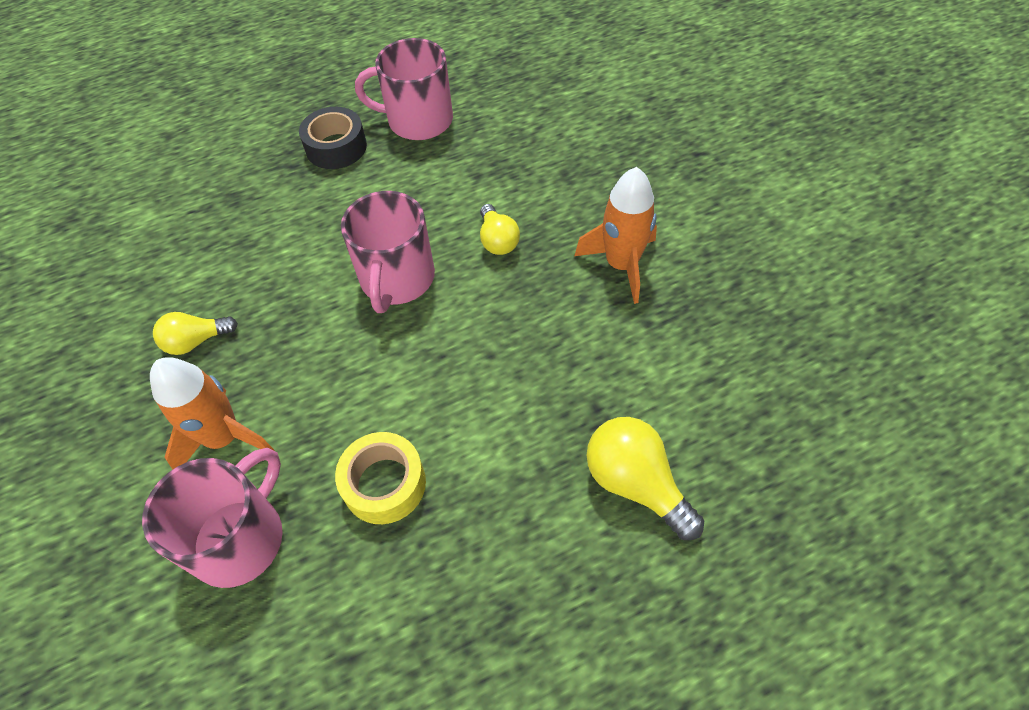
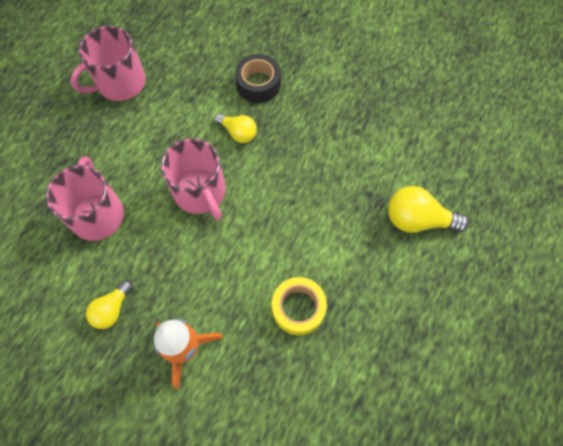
camera: 40 degrees left, 10 degrees up
pink mug [142,448,283,588] -> pink mug moved to [46,156,124,241]
black tape [299,107,367,169] -> black tape moved to [235,54,281,103]
orange rocket [574,167,657,304] -> none

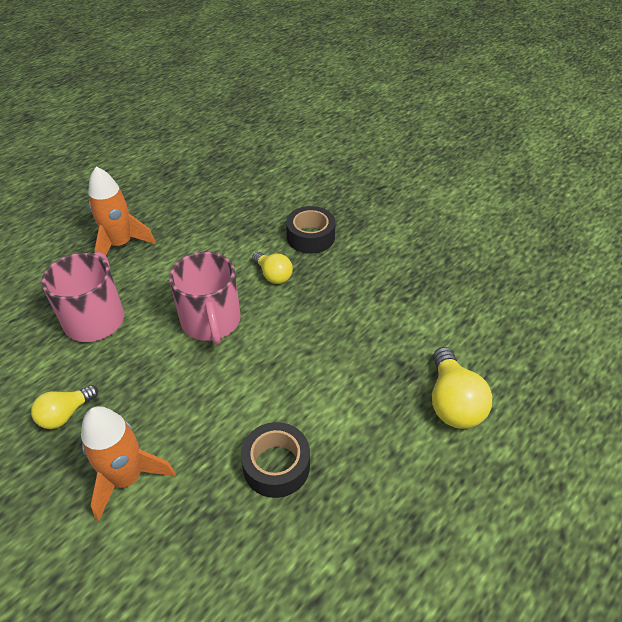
camera: 15 degrees right, 20 degrees down
pink mug [70,26,146,101] -> none
yellow tape [272,277,327,335] -> black tape [241,422,310,498]
yellow light bulb [388,186,469,233] -> yellow light bulb turned 120 degrees counterclockwise [432,347,492,429]
none -> orange rocket [88,166,156,255]

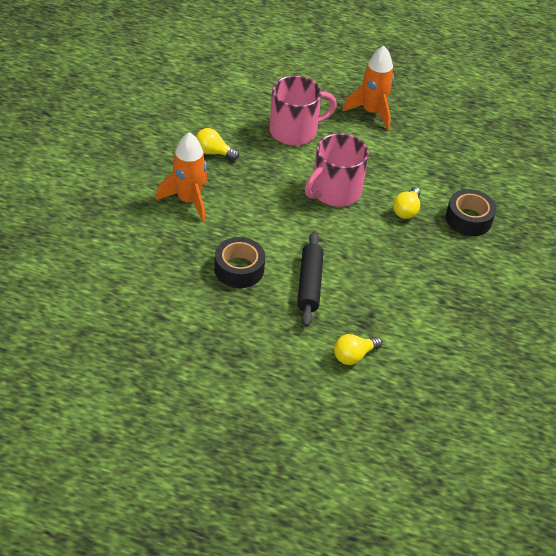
camera: 60 degrees right, 0 degrees up
yellow light bulb [432,347,492,429] -> yellow light bulb [334,334,382,365], size x0.64
none -> black rolling pin [297,232,324,327]

